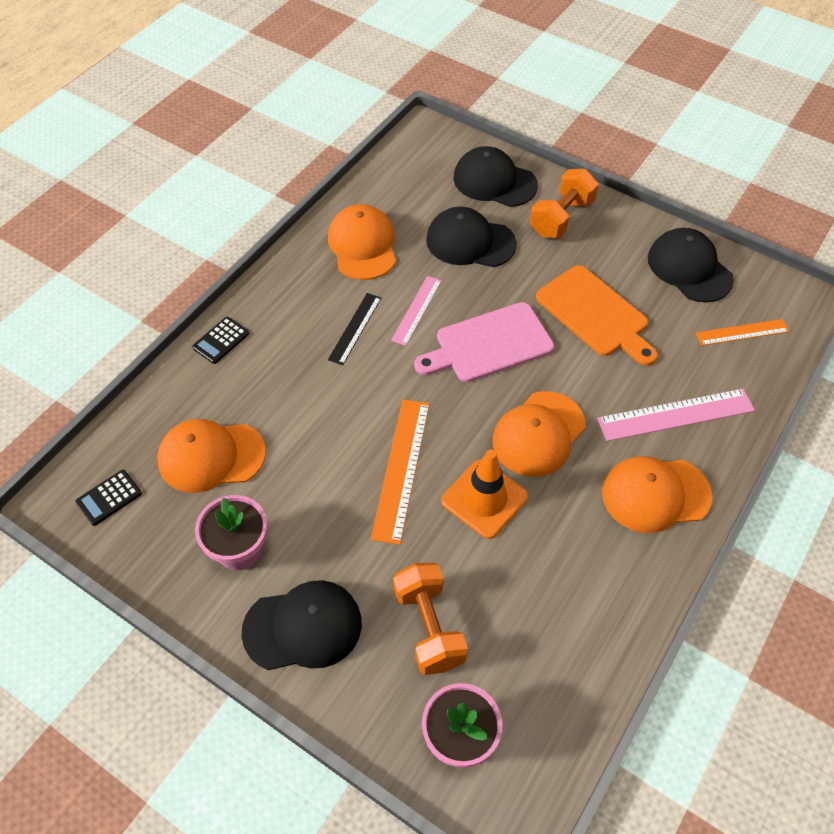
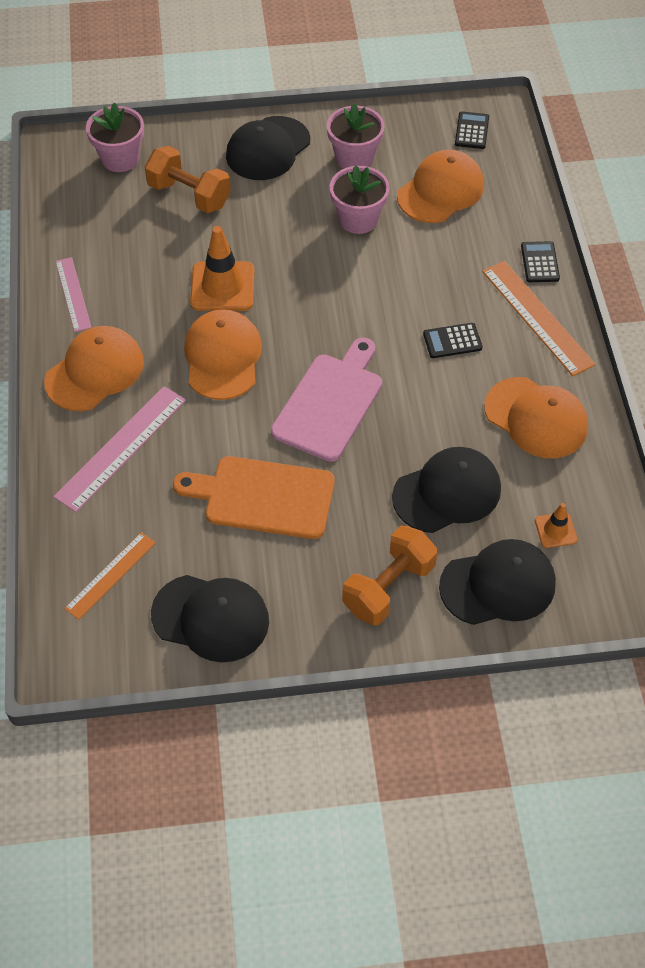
camera: 140 degrees right, 0 degrees up
black ruler [328,293,381,365] -> black calculator [423,323,482,358]
orange ruler [371,399,430,545] -> orange ruler moved to [482,261,596,376]
pink ruler [391,276,442,346] -> pink ruler moved to [56,257,92,332]
orange dumbbell [530,169,599,238] -> orange dumbbell turned 45 degrees clockwise [342,526,437,625]
none -> pink flower pot [329,165,390,234]
none -> orange traffic cone [535,503,577,548]

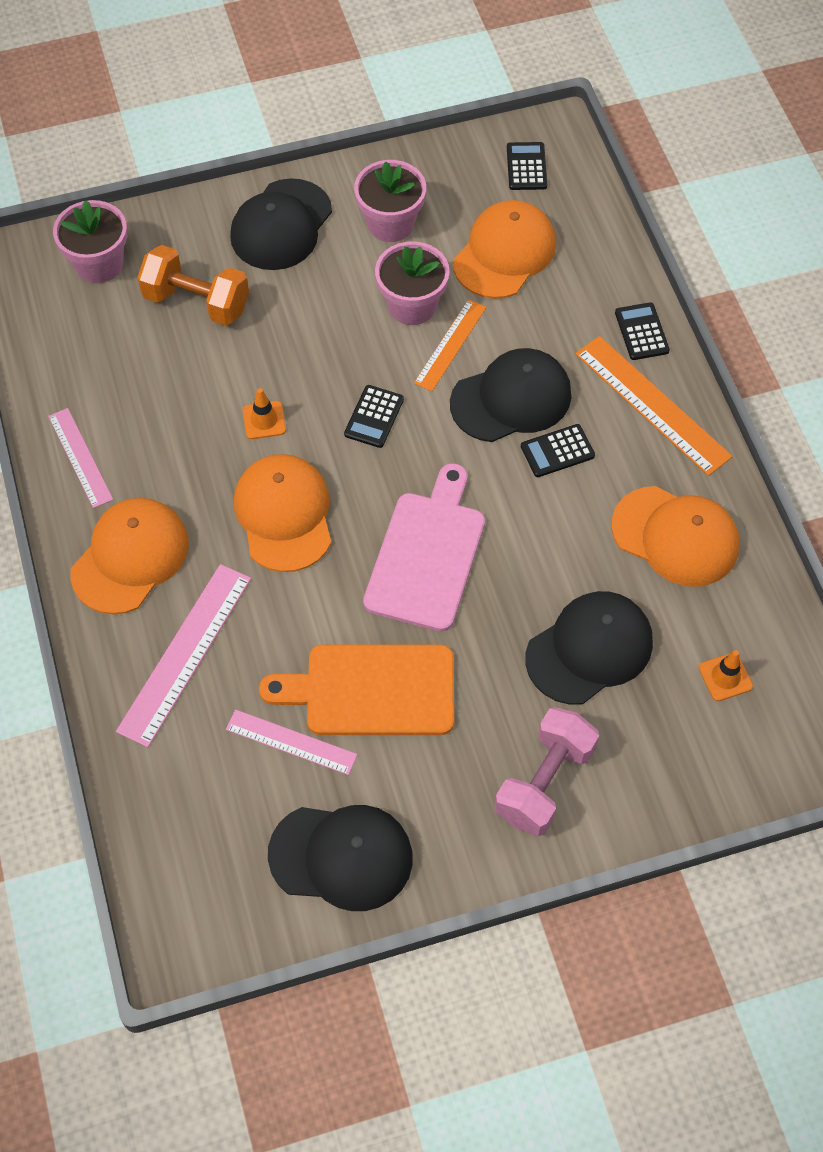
camera: 10 degrees left, 5 degrees up
orange ruler [64,532,156,620] -> orange ruler moved to [414,299,486,391]
orange traffic cone [190,226,254,311] -> orange traffic cone [242,388,286,439], size x0.52
orange dumbbell [342,526,437,625] -> pink dumbbell [495,707,599,836]
black cap [439,539,556,625] -> black cap moved to [450,348,571,442]
none -> pink ruler [226,710,358,775]
none -> black calculator [344,385,404,448]

